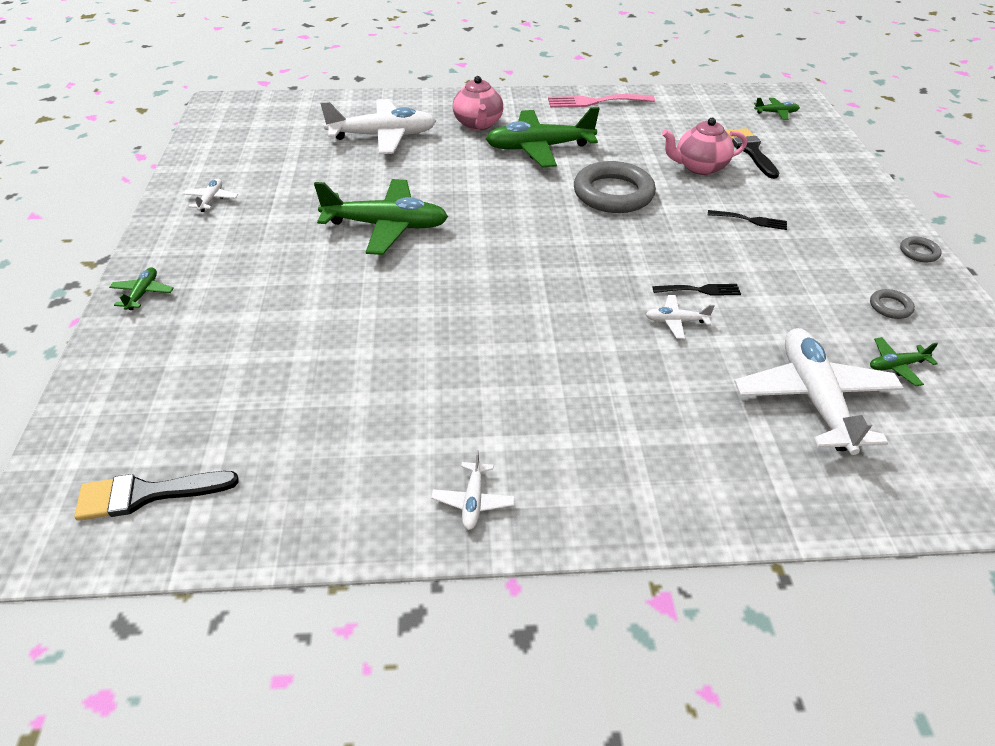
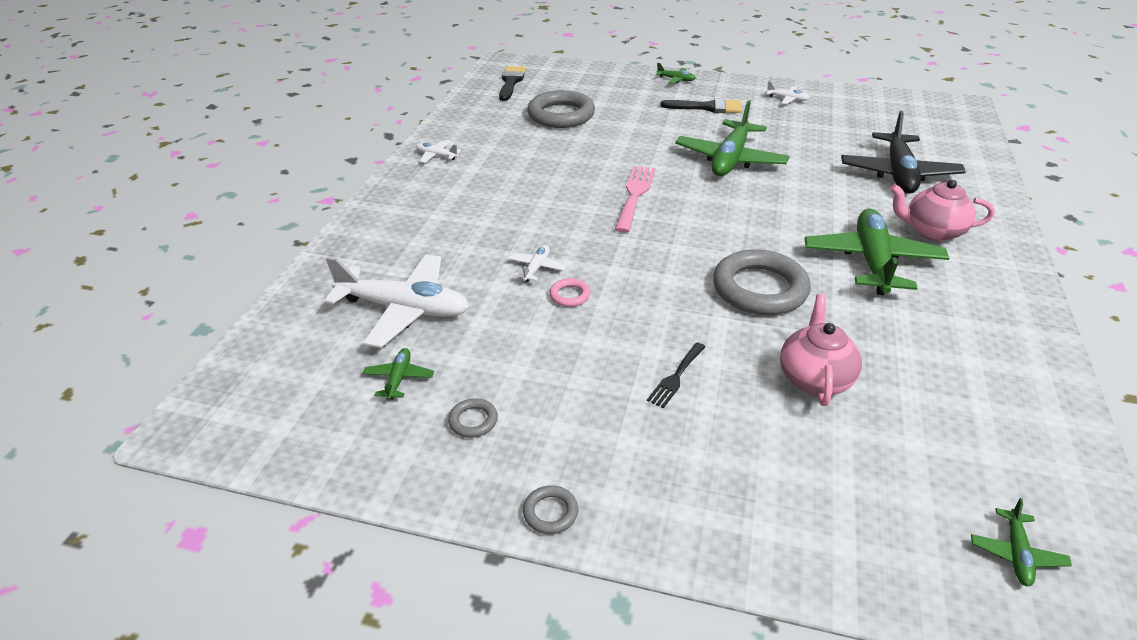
camera: 110 degrees right, 5 degrees down
white plane [320,99,436,154] -> black plane [841,111,966,194]
pink fork [548,94,655,108] -> pink fork moved to [615,166,655,233]
black fork [652,284,741,296] -> pink ring [549,278,590,307]
black brush [726,128,779,179] -> black brush moved to [660,98,742,113]
none -> grey ring [527,90,595,128]

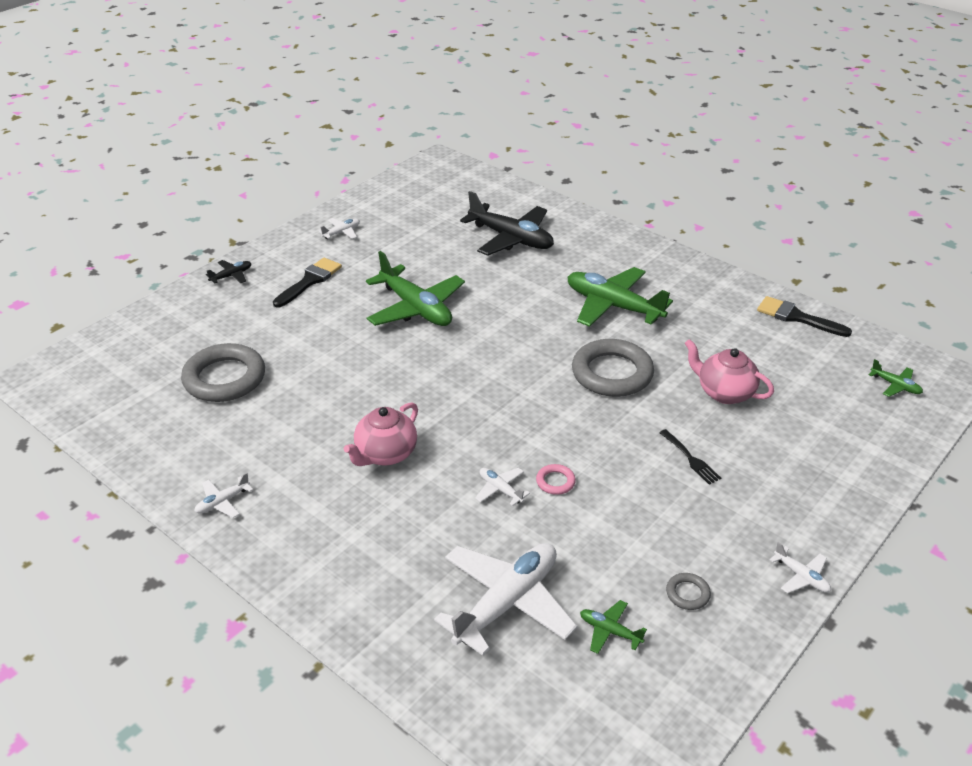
camera: 65 degrees left, 0 degrees up
black brush [499,66,526,101] -> black brush moved to [757,296,852,337]
grey ring [523,485,578,534] -> white plane [769,542,831,594]
pink fork [615,166,655,233] -> none
green plane [656,63,696,84] -> black plane [206,260,251,283]
pink teapot [890,180,995,241] -> pink teapot moved to [344,402,418,466]

